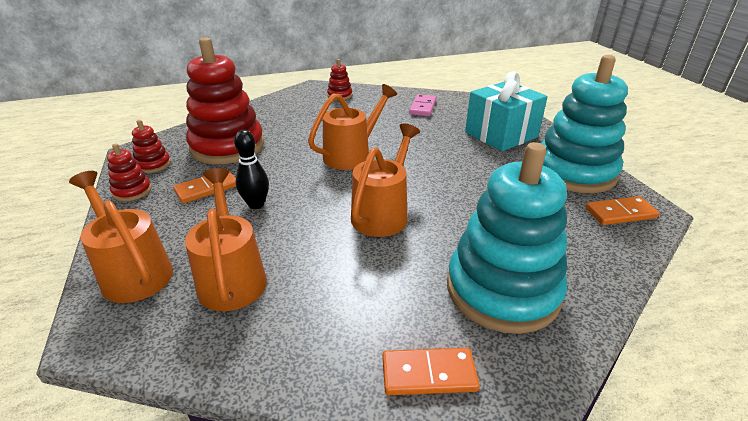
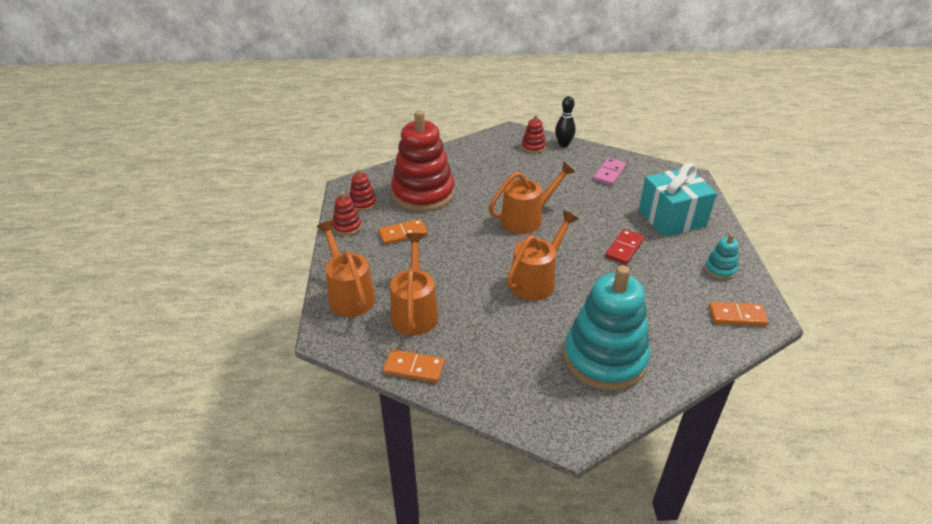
camera: 15 degrees right, 5 degrees up
black bowling pin [234,130,269,209] -> black bowling pin moved to [555,96,576,147]
orange domino [382,348,480,395] -> orange domino moved to [383,349,445,383]
turquoise stacking toy [541,55,628,193] -> turquoise stacking toy [704,234,738,280], size x0.43
none -> red domino [605,229,644,265]

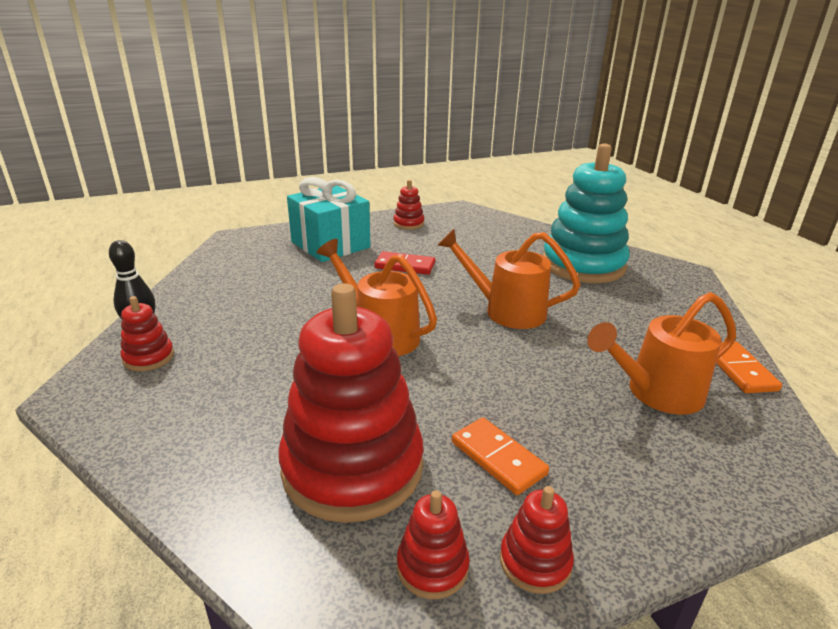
camera: 110 degrees left, 10 degrees down
orange watering can [317,220,376,317] -> none
pink domino [593,158,626,186] -> none
turquoise stacking toy [704,234,738,280] -> red stacking toy [394,180,424,230]
orange domino [709,302,769,326] -> none

